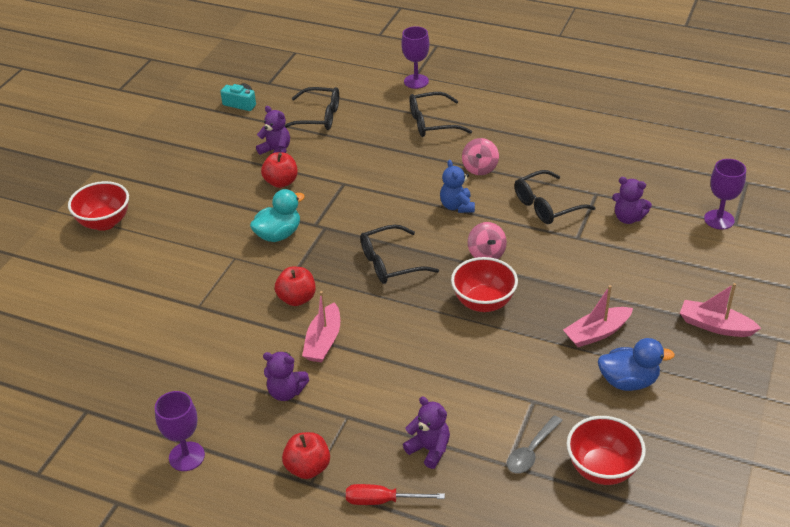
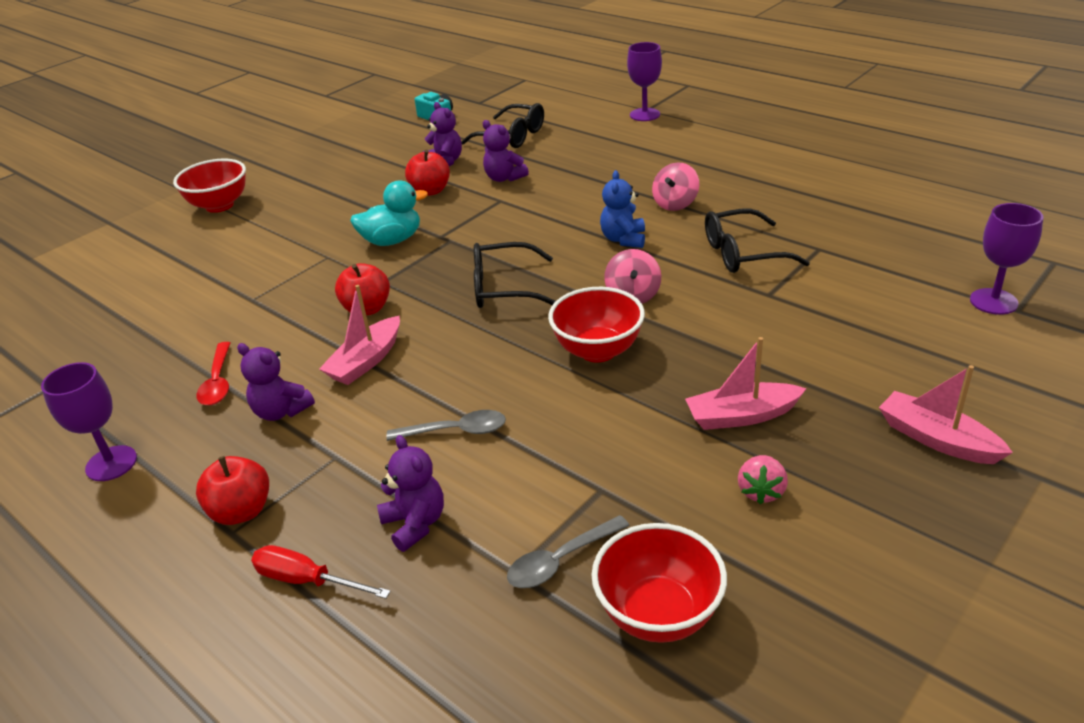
camera: 20 degrees right, 5 degrees down
black glasses [410,92,472,137] -> none
blue duck [598,338,675,391] -> pink strawberry [738,455,788,504]
purple teddy bear [612,177,652,224] -> purple teddy bear moved to [483,120,529,182]
none -> red spoon [196,342,230,405]
none -> grey spoon [386,410,506,441]

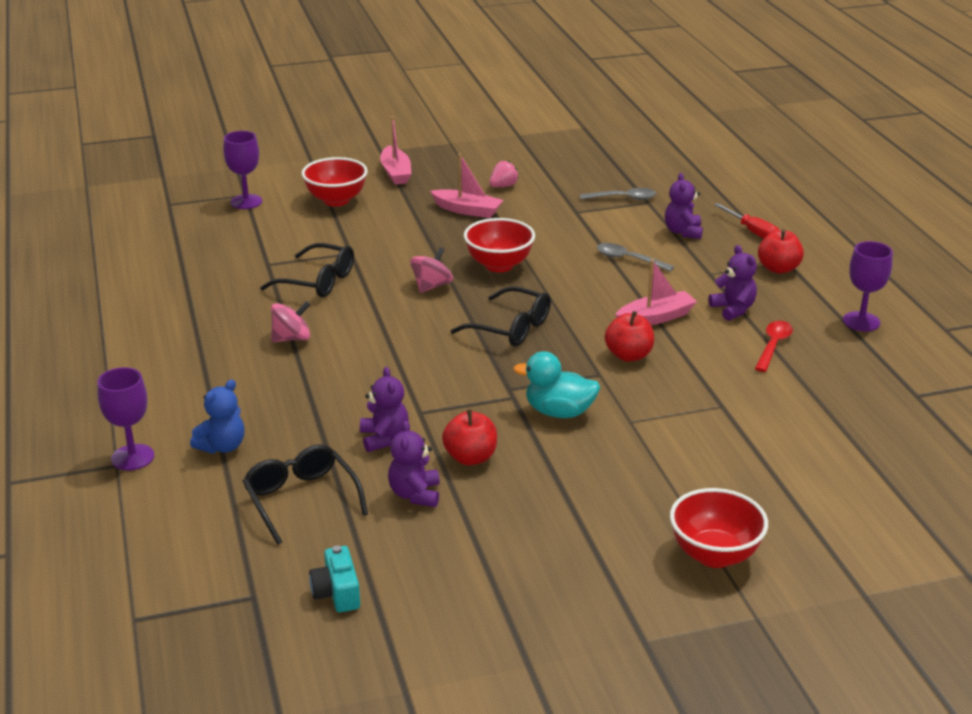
camera: 150 degrees left, 5 degrees down
red bowl [592,523,727,643] -> red bowl moved to [302,157,368,206]
blue teddy bear [600,170,645,248] -> blue teddy bear moved to [190,379,245,454]

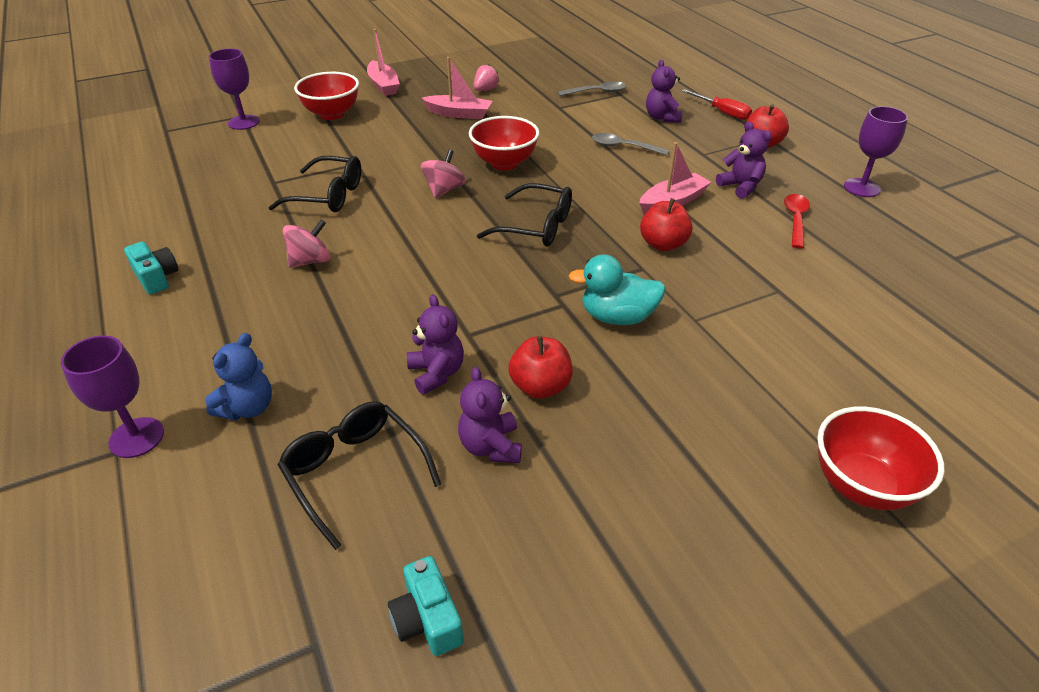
camera: 10 degrees left, 10 degrees up
none -> turquoise camera [124,242,178,295]

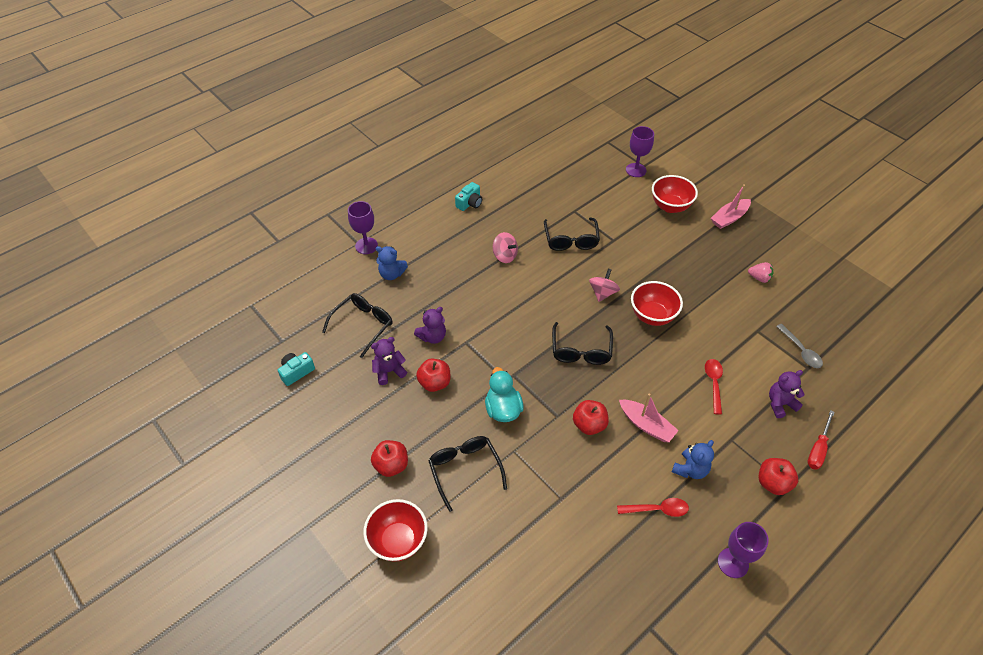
camera: 75 degrees right, 10 degrees up
pink boat [421,57,492,119] -> none
pink spinning top [421,149,466,198] -> pink spinning top turned 75 degrees counterclockwise [589,269,620,302]
grey spoon [592,133,669,155] -> red spoon [705,359,723,415]
purple teddy bear [716,122,772,199] -> blue teddy bear [672,440,714,479]
none -> red apple [371,440,408,477]
none -> black glasses [428,436,507,512]

